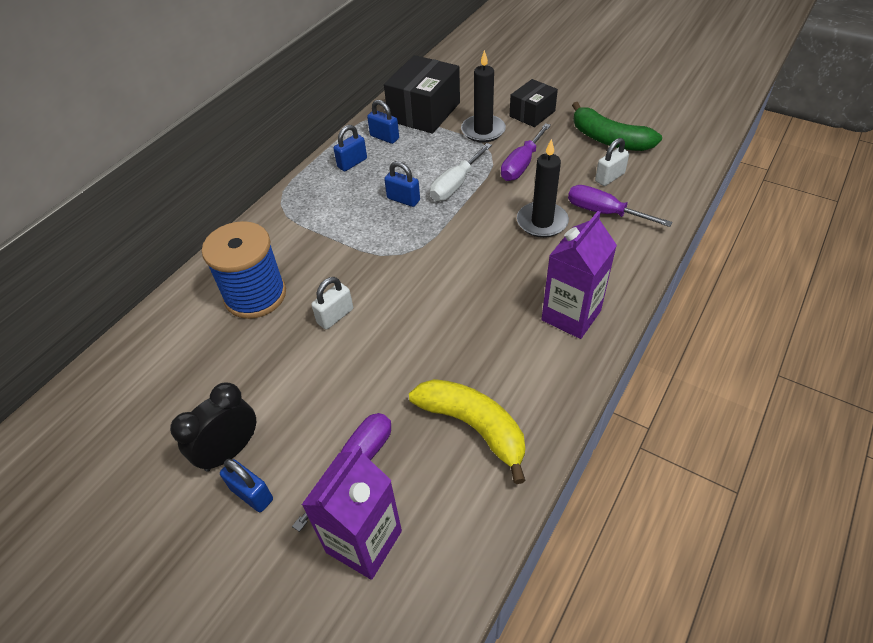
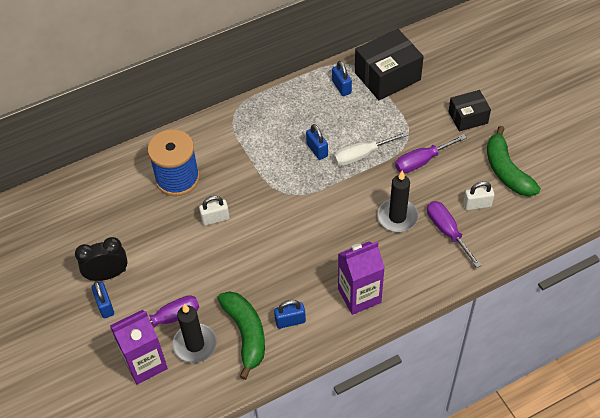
camera: 30 degrees right, 5 degrees up
blue padlock [334,125,367,171] -> blue padlock moved to [274,300,306,329]
yellow banana [409,379,526,484] -> green banana [217,291,265,380]
black candle [461,50,506,142] -> black candle moved to [172,304,217,363]

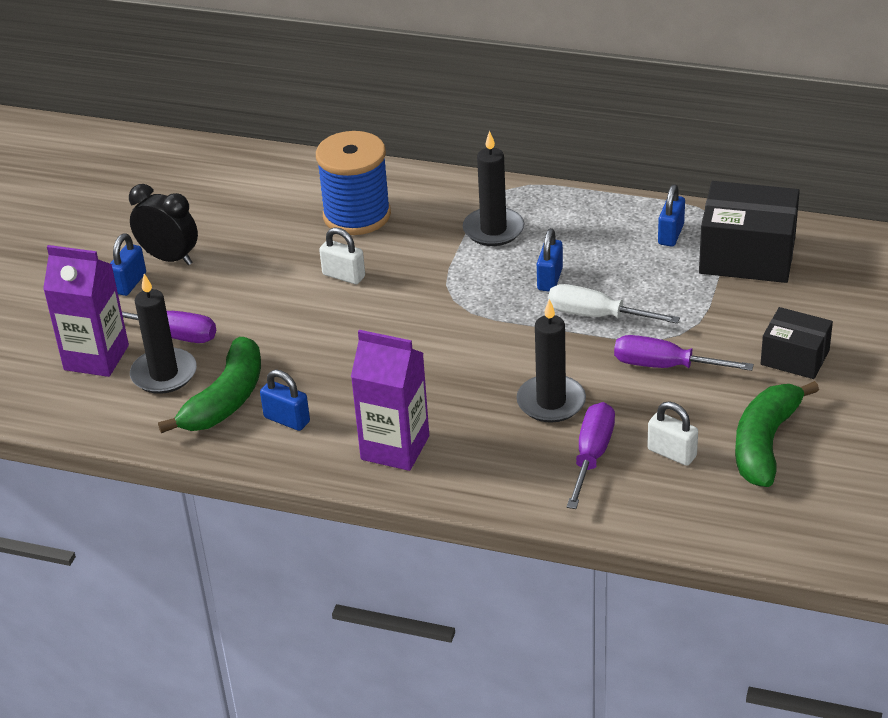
camera: 45 degrees right, 15 degrees down
none -> black candle [463,131,525,246]

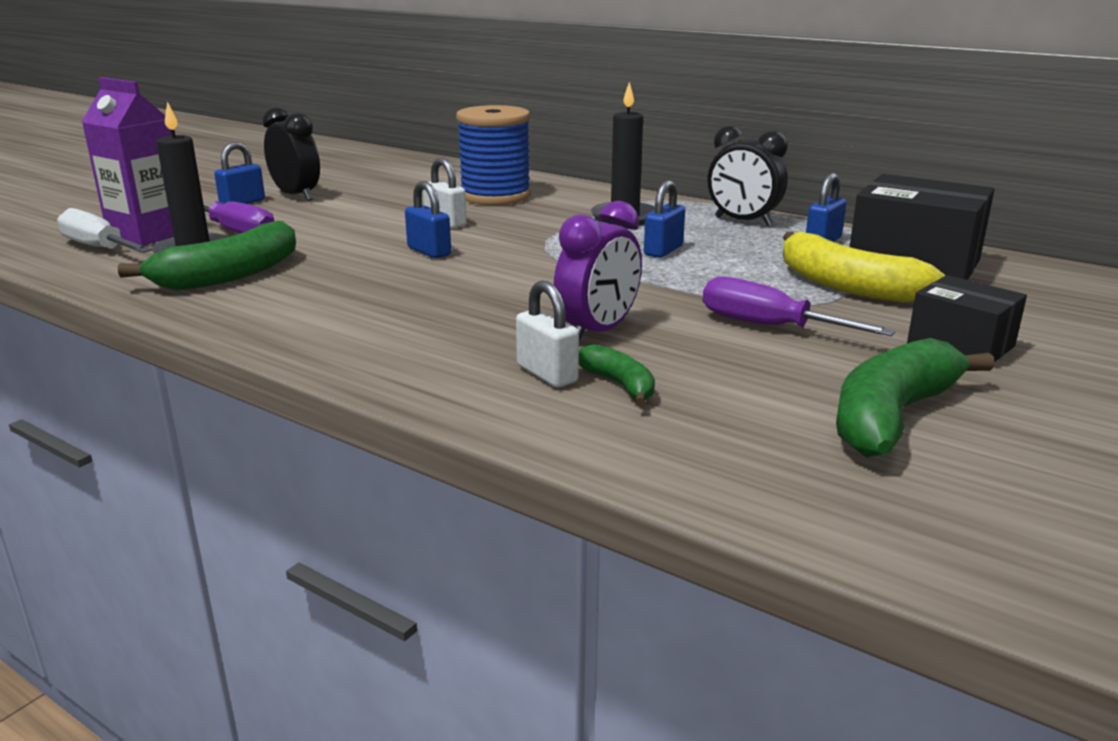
camera: 15 degrees right, 15 degrees down
blue padlock [260,370,310,431] -> blue padlock moved to [405,181,451,258]
purple carton [351,330,429,471] -> none
black candle [516,299,586,423] -> purple clock [554,201,642,341]
white screwdriver [548,284,680,324] -> white screwdriver moved to [57,208,152,253]
purple screwdriver [567,402,615,509] -> green banana [579,344,655,406]
white padlock [647,402,698,466] -> white padlock moved to [516,281,579,387]
none -> black clock [708,125,788,226]
none -> yellow banana [783,232,946,303]

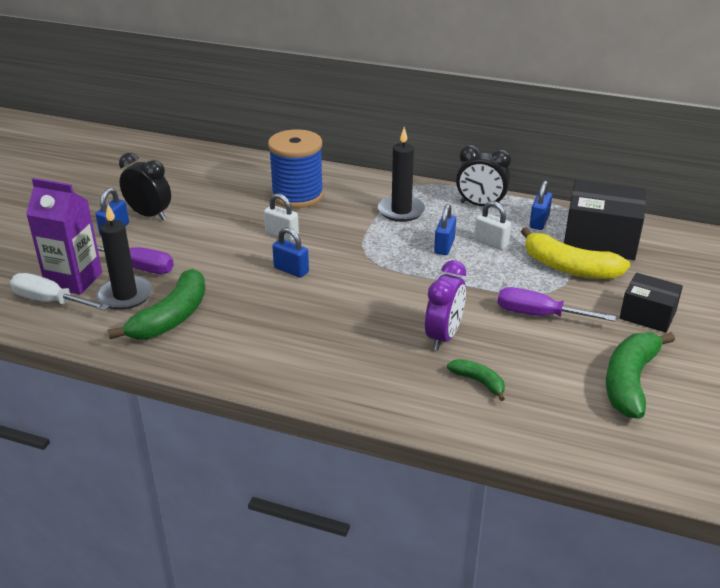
camera: 15 degrees left, 10 degrees up
white padlock [516,281,579,387] -> white padlock moved to [474,201,511,250]

